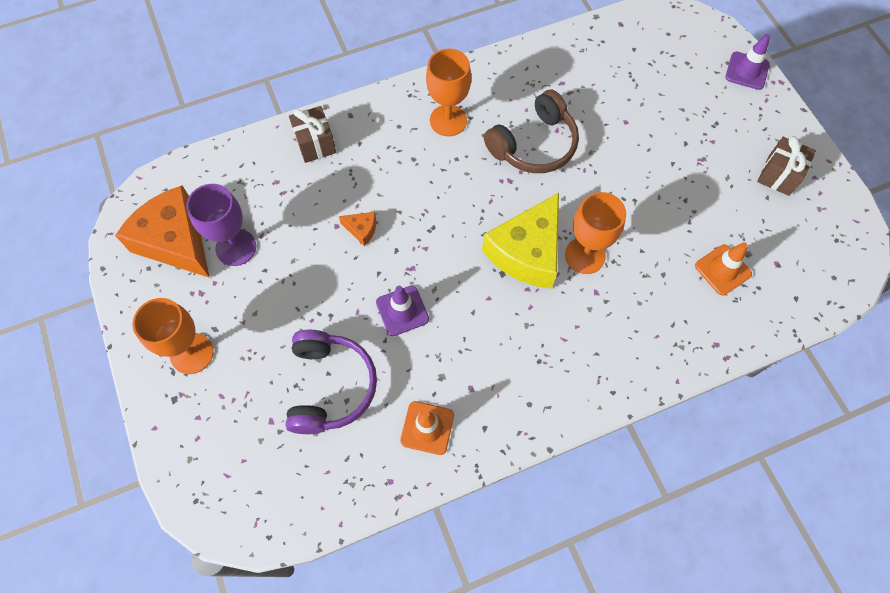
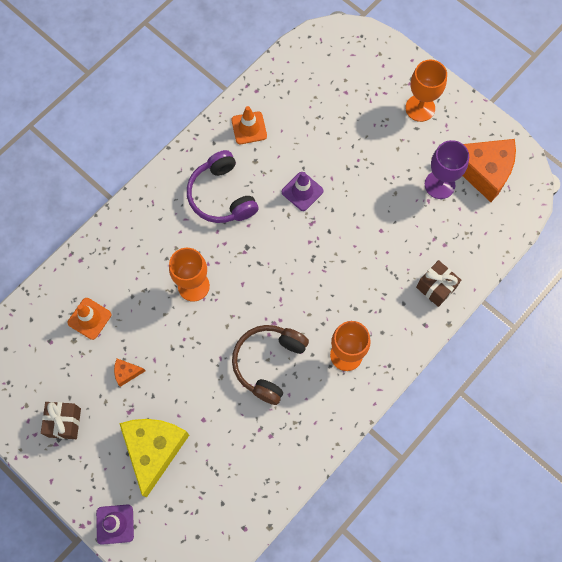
camera: 155 degrees right, 5 degrees up
purple headphones [285,330,377,434] -> purple headphones moved to [187,150,259,223]
orange cheese [339,212,376,246] -> orange cheese moved to [114,358,145,387]
yellow cheese [482,193,559,289] -> yellow cheese moved to [119,419,189,497]

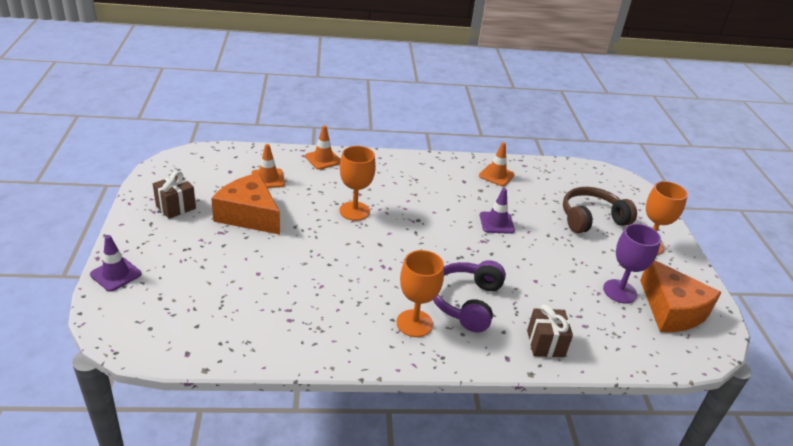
camera: 40 degrees right, 35 degrees down
orange cheese [114,358,145,387] -> orange cheese [211,173,280,235], size x2.42
yellow cheese [119,419,189,497] -> none
purple headphones [187,150,259,223] -> purple headphones moved to [433,260,506,332]
brown headphones [232,325,309,405] -> brown headphones moved to [563,187,637,233]
none -> orange traffic cone [305,125,341,170]

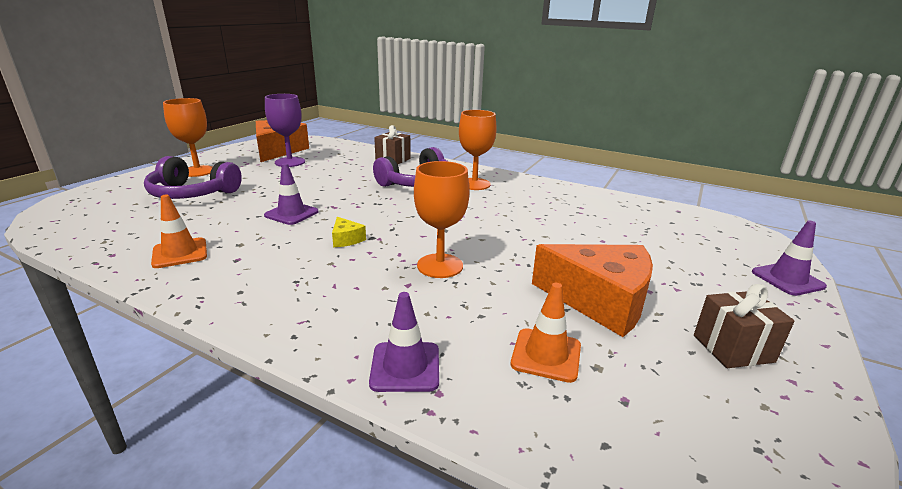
camera: 145 degrees left, 10 degrees down
orange cheese [211,173,280,235] -> orange cheese turned 45 degrees counterclockwise [532,244,653,337]
orange traffic cone [305,125,341,170] -> purple traffic cone [369,292,439,392]
brown headphones [563,187,637,233] -> purple headphones [144,156,242,199]
none -> yellow cheese [332,217,366,247]

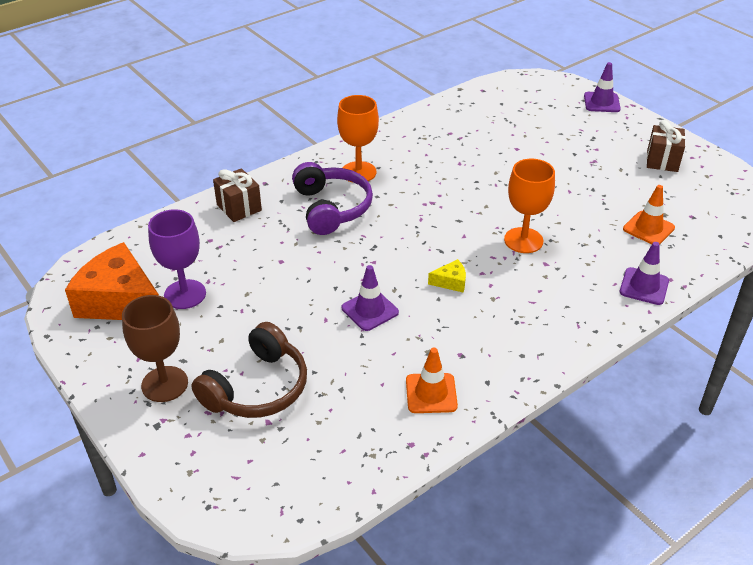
camera: 65 degrees left, 15 degrees up
purple headphones [144,156,242,199] -> brown headphones [191,322,307,418]
orange goblet [163,98,213,177] -> brown goblet [122,295,188,402]
orange cheese [532,244,653,337] -> none

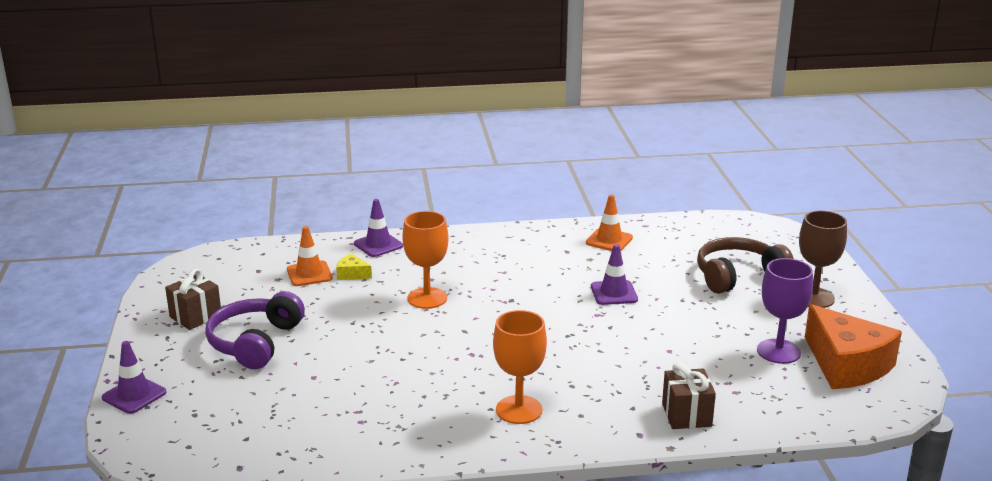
camera: 150 degrees left, 15 degrees down
purple headphones [292,162,373,235] -> purple headphones moved to [205,291,305,369]
yellow cheese [428,259,466,293] -> yellow cheese moved to [336,253,372,280]

